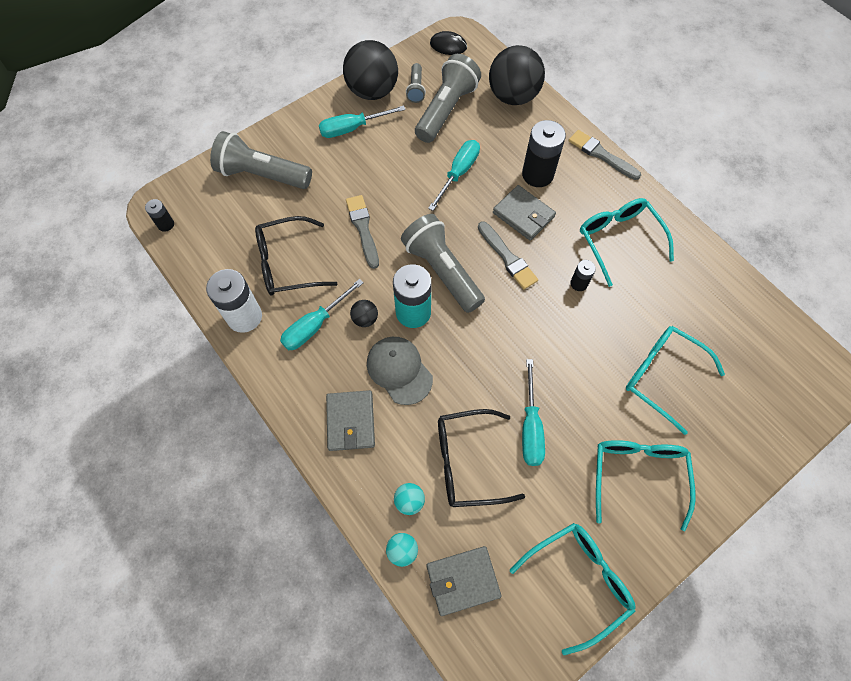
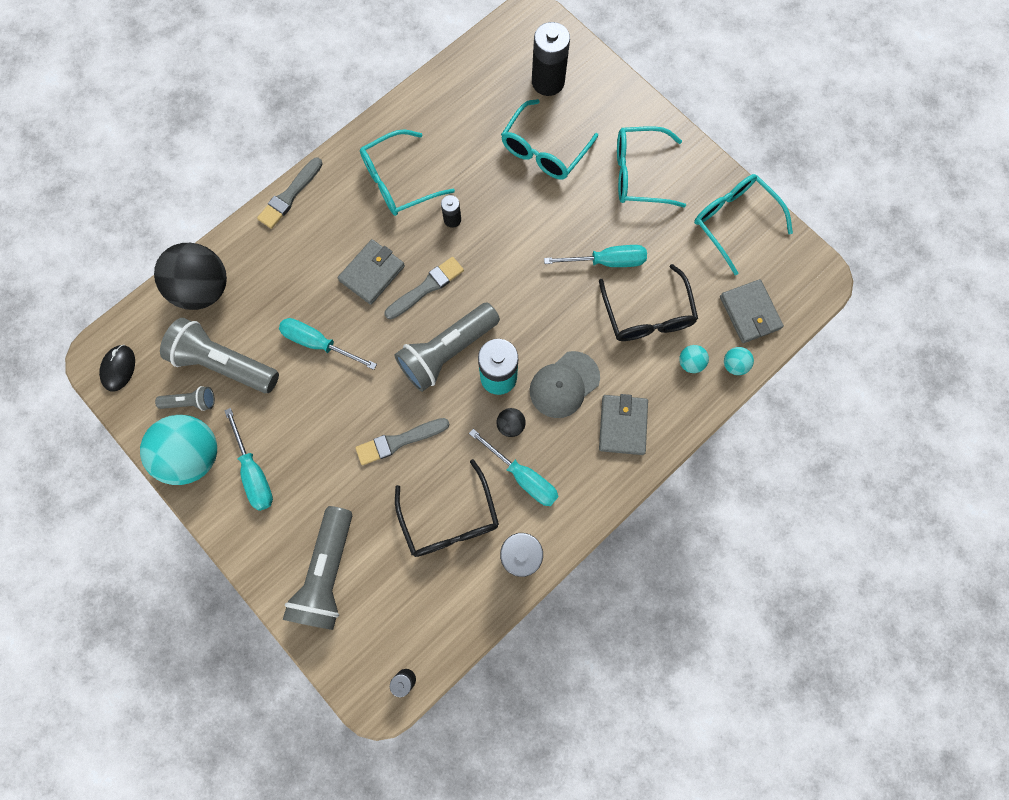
camera: 95 degrees left, 10 degrees up
grey wallet [326,390,375,451] -> grey wallet turned 75 degrees counterclockwise [599,394,648,455]
black ball [343,40,398,100] -> turquoise ball [140,415,217,485]
black battery [522,120,566,187] -> black battery moved to [532,22,570,96]

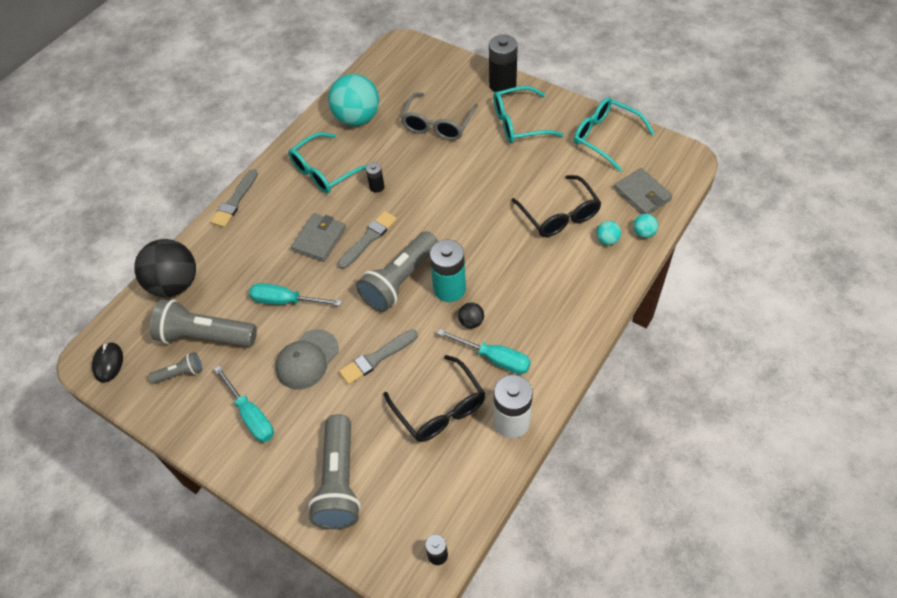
camera: 10 degrees left, 20 degrees down
turquoise ball [140,415,217,485] -> turquoise ball moved to [328,74,379,126]
turquoise glasses [501,99,598,179] -> grey glasses [401,93,478,140]
grey cap [530,351,600,418] -> grey cap moved to [275,329,339,390]
black battery [532,22,570,96] -> black battery moved to [489,35,518,94]
turquoise screwdriver [544,245,647,267] -> none
grey wallet [599,394,648,455] -> none

